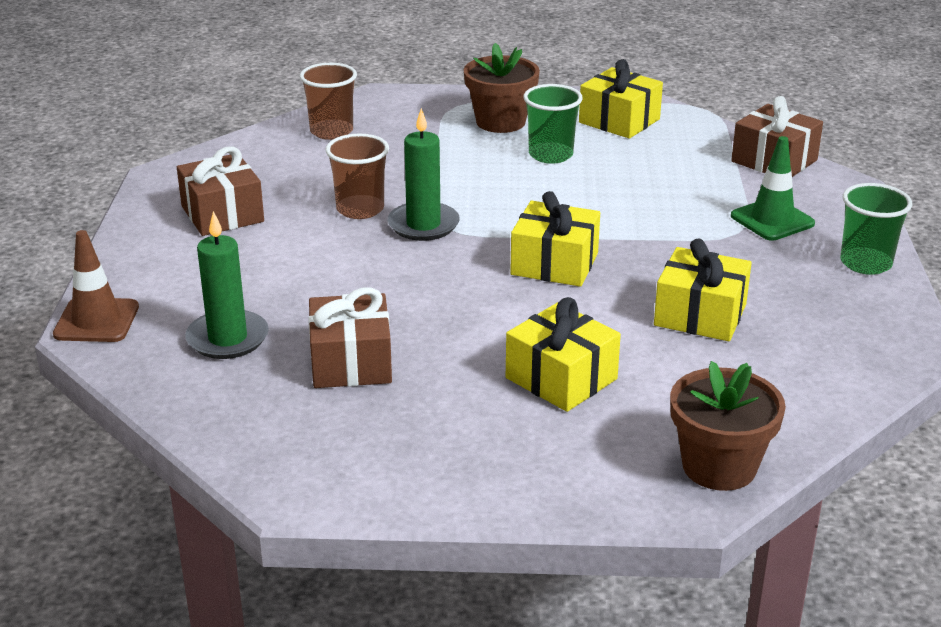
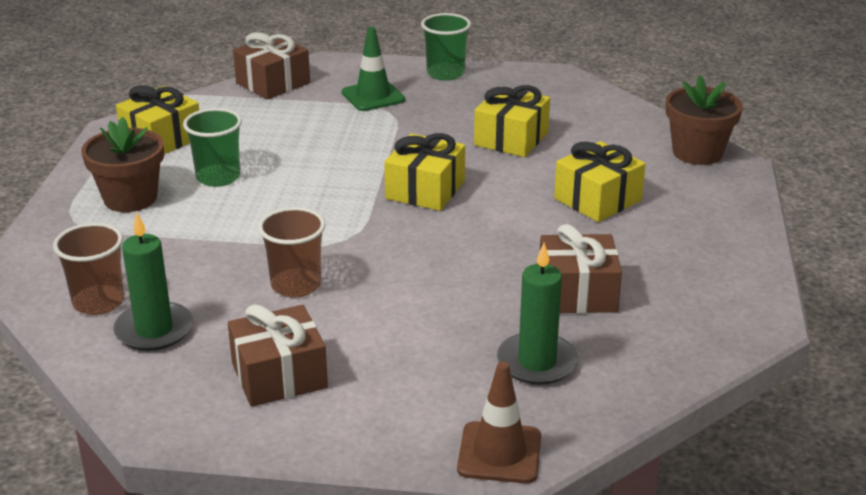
camera: 85 degrees left, 0 degrees up
green candle [387,108,460,241] -> green candle moved to [113,213,193,351]

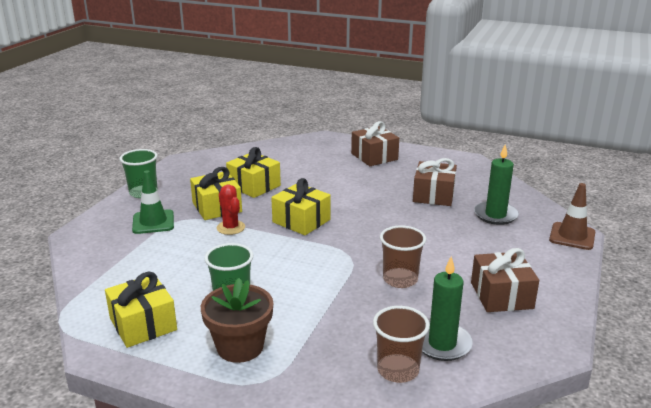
camera: 75 degrees left, 5 degrees down
brown gift [233,32,310,100] -> brown gift moved to [351,121,399,166]
yellow gift [554,141,646,222] -> yellow gift moved to [190,167,242,220]
brown flower pot [666,75,743,165] -> none
none -> red cactus [217,184,245,235]

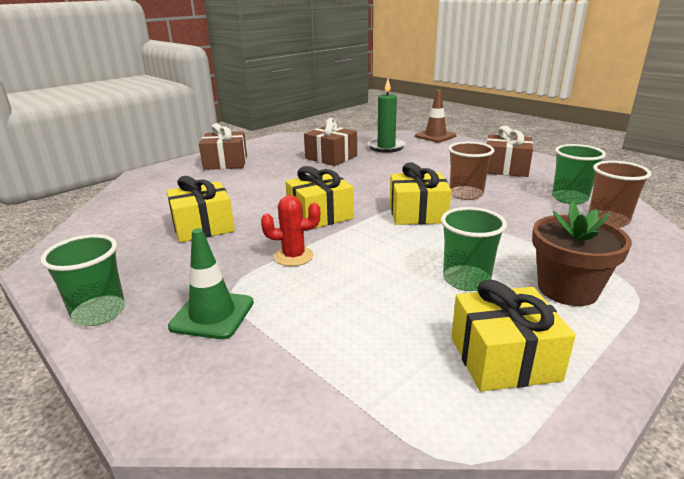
camera: 65 degrees left, 0 degrees up
yellow gift [190,167,242,220] -> yellow gift moved to [390,163,451,225]
green candle [422,256,473,361] -> green cup [552,144,606,205]

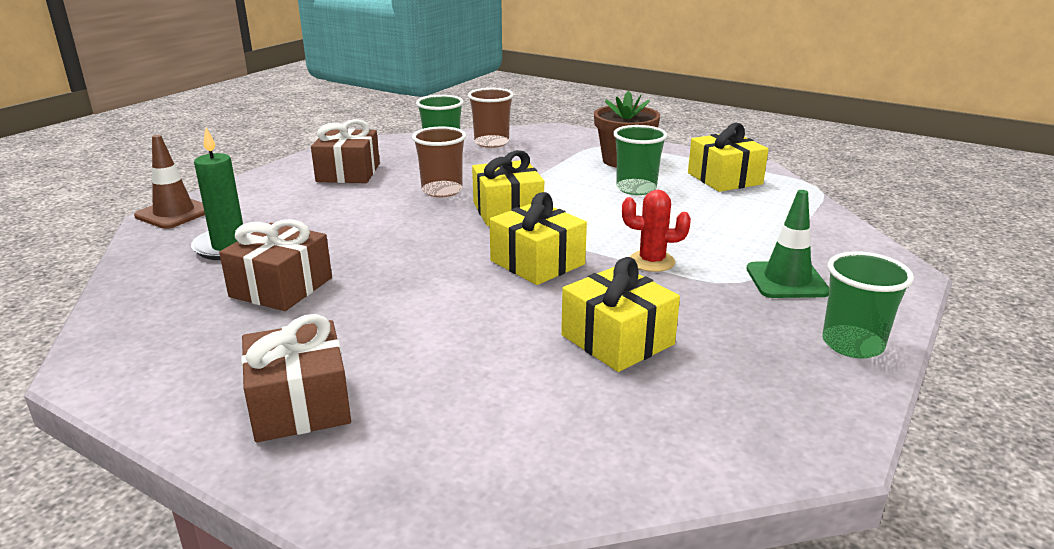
camera: 105 degrees left, 0 degrees up
red cactus [261,195,320,266] -> red cactus turned 60 degrees counterclockwise [622,190,691,272]

